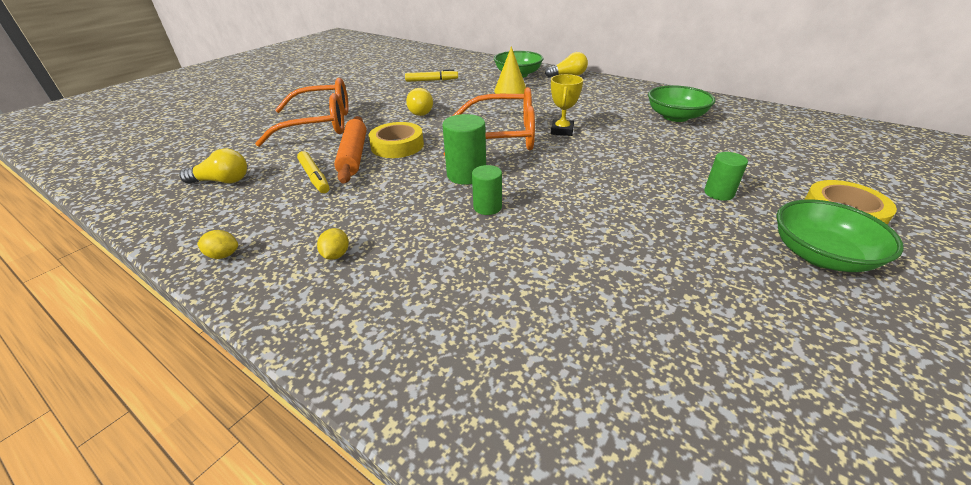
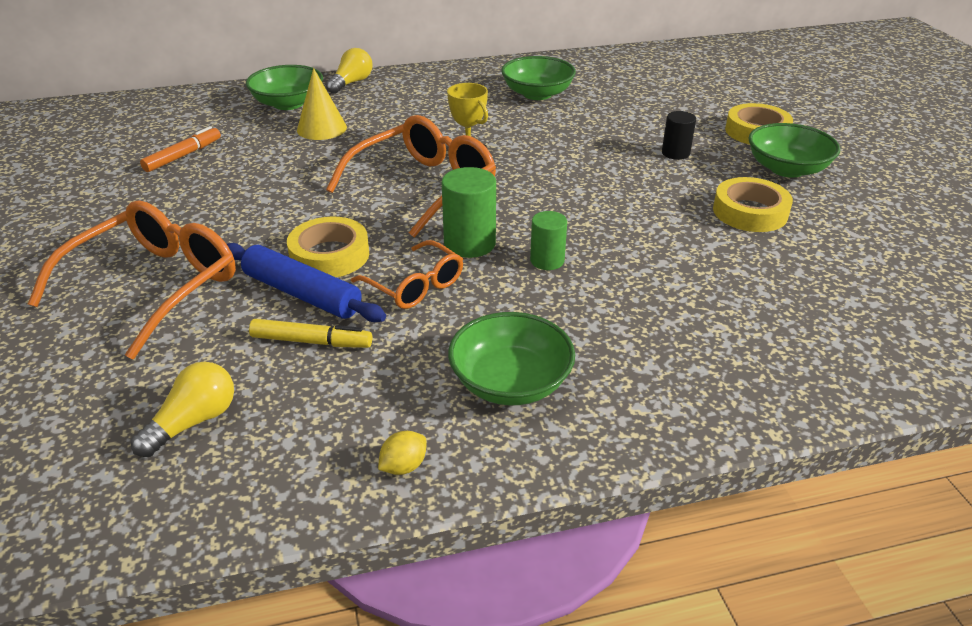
camera: 50 degrees left, 0 degrees up
yellow lemon [317,228,349,260] -> green bowl [448,312,575,405]
orange rolling pin [334,116,367,183] -> blue rolling pin [227,243,386,322]
yellow marker [405,69,458,82] -> orange marker [140,126,221,172]
yellow light bulb [406,88,433,116] -> none
green cylinder [704,152,748,201] -> black cylinder [662,111,696,160]
none -> orange glasses [351,240,463,309]
none -> yellow tape [713,177,793,232]

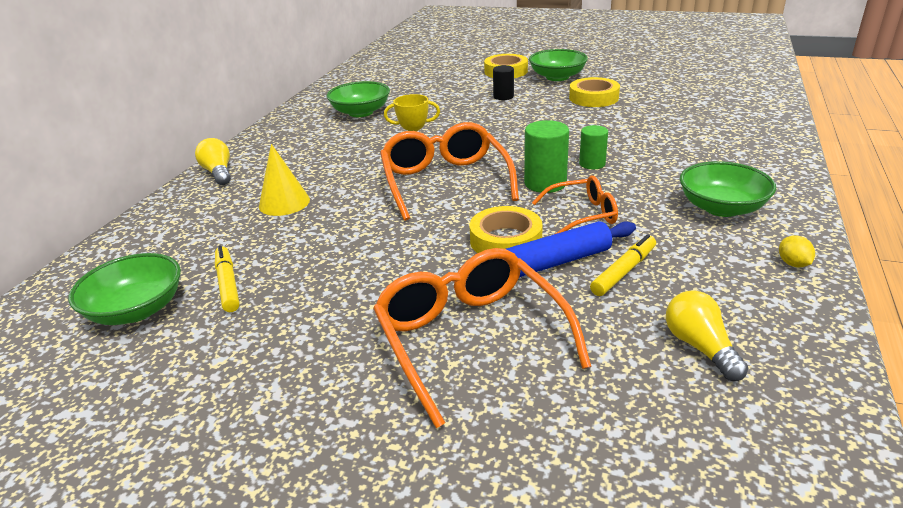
camera: 55 degrees left, 5 degrees down
orange marker [140,126,221,172] -> yellow marker [215,246,240,312]
green bowl [246,65,323,110] -> green bowl moved to [69,253,181,325]

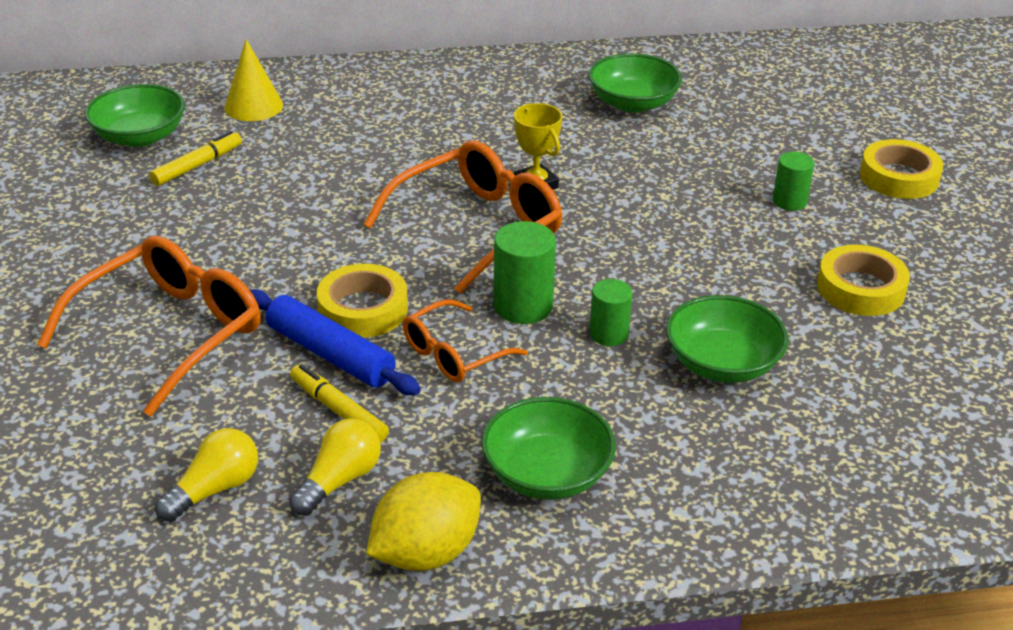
camera: 60 degrees right, 5 degrees up
yellow light bulb [195,138,231,185] -> yellow light bulb moved to [289,418,381,516]
yellow cone [259,144,310,216] -> yellow cone moved to [224,39,283,121]
black cylinder [493,65,514,100] -> green cylinder [773,152,814,211]
green bowl [529,49,588,81] -> green bowl moved to [666,295,789,383]
orange glasses [532,175,618,234] -> orange glasses turned 90 degrees clockwise [403,299,528,382]
yellow marker [590,234,656,296] -> yellow marker turned 150 degrees counterclockwise [290,364,389,442]
yellow lemon [779,235,815,267] -> yellow lemon [366,472,481,571], size x2.22

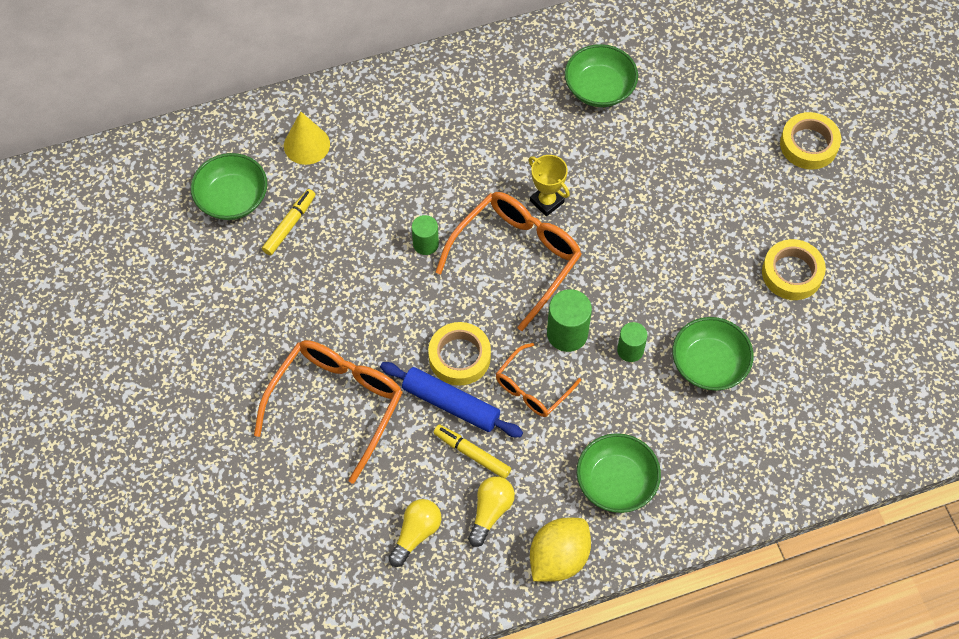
camera: 10 degrees left, 25 degrees up
green cylinder [773,152,814,211] -> green cylinder moved to [412,215,439,255]

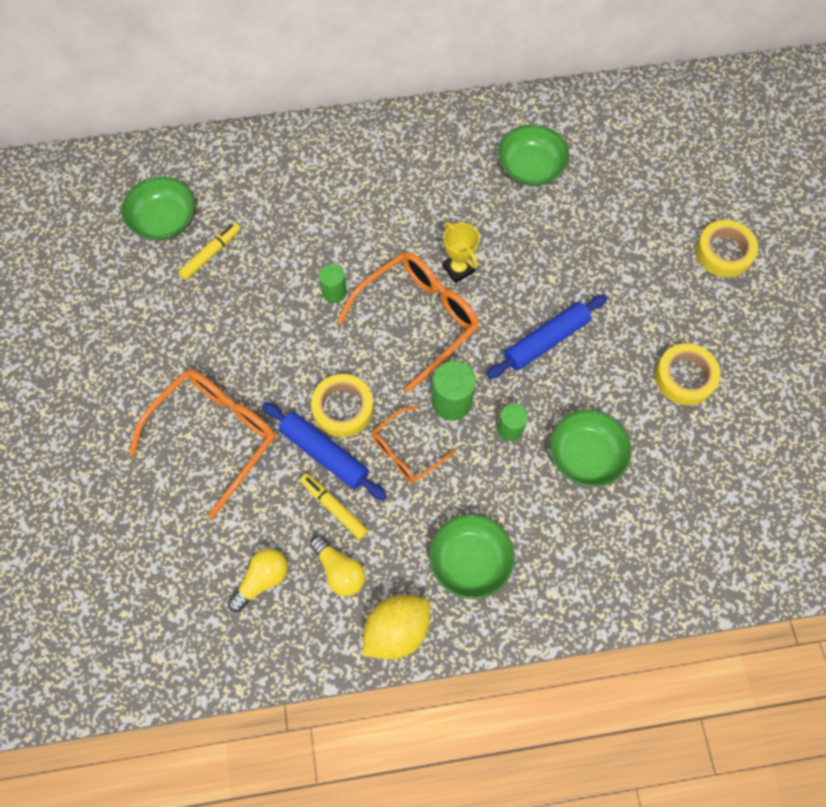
camera: 10 degrees right, 5 degrees up
yellow cone [284,111,330,165] -> none
yellow light bulb [468,476,515,547] -> yellow light bulb turned 105 degrees clockwise [310,535,365,596]
none -> blue rolling pin [487,294,607,379]

